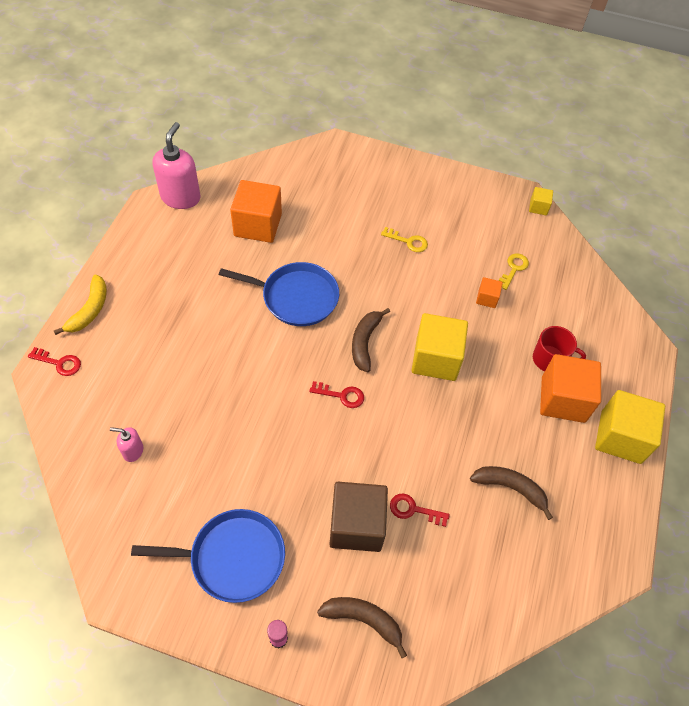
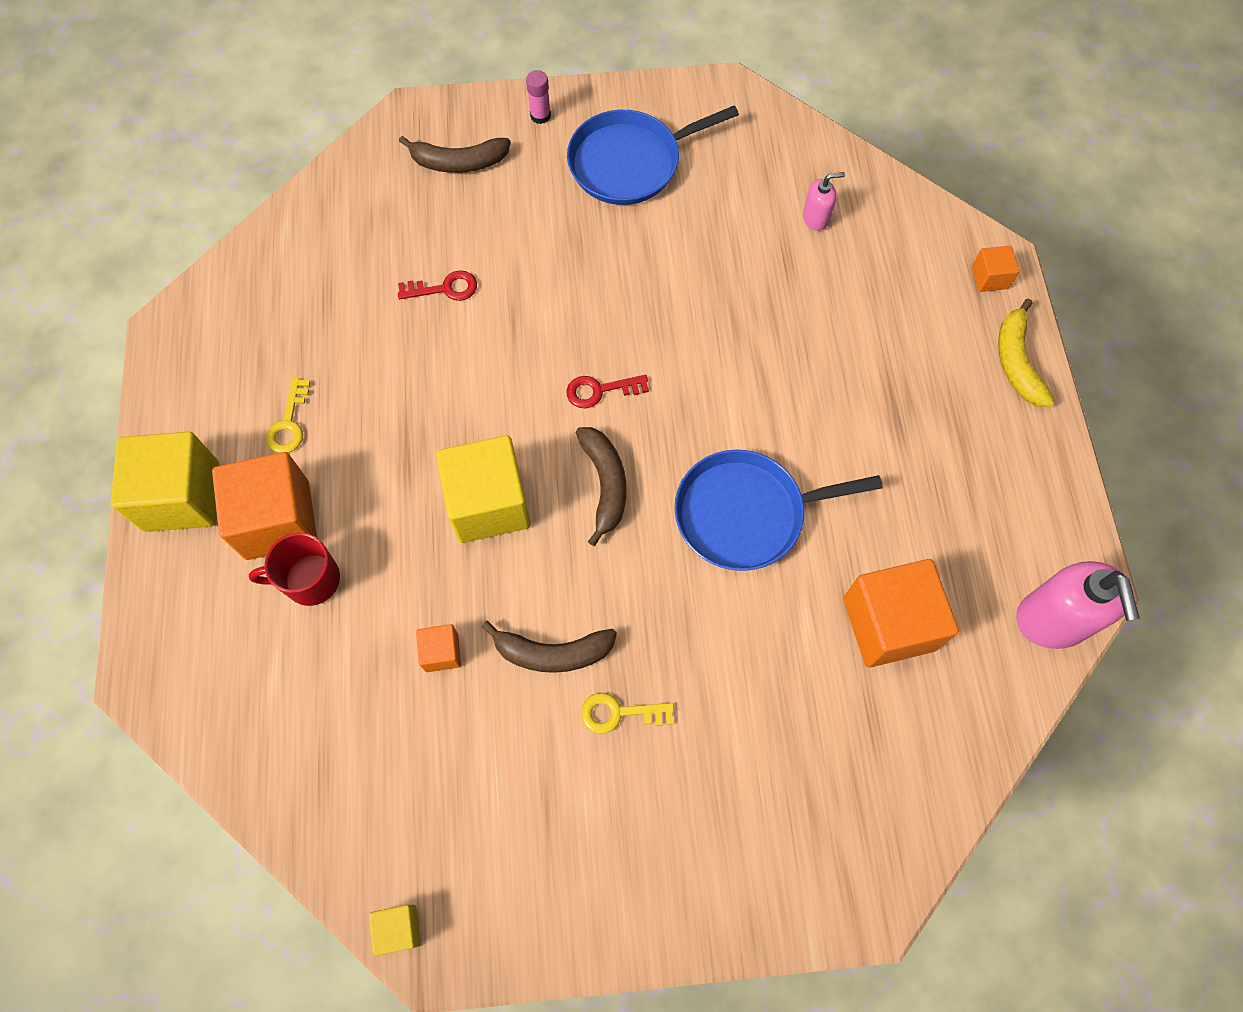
camera: 160 degrees right, 10 degrees up
red key [28,347,81,376] -> orange cube [972,246,1019,292]
brown cube [329,482,388,552] -> none
brown banana [470,466,553,520] -> brown banana moved to [481,621,617,673]
yellow key [499,253,529,290] -> yellow key moved to [266,378,310,453]

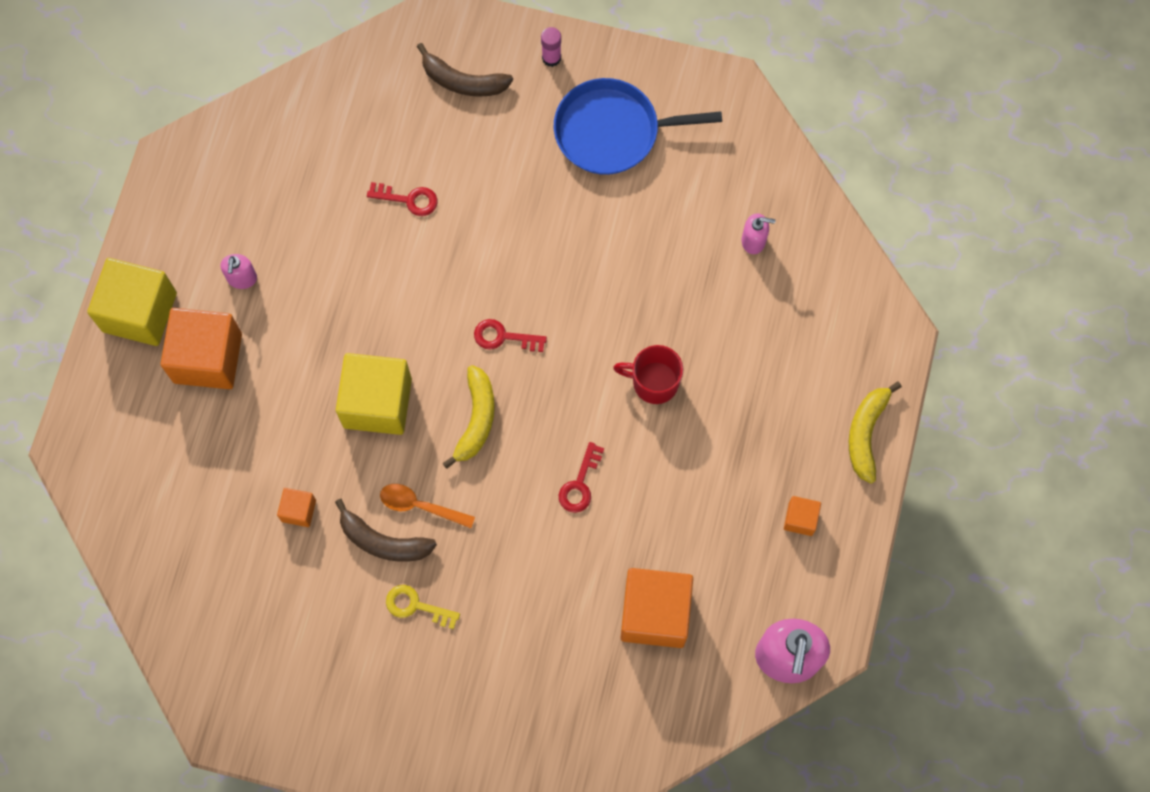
camera: 20 degrees right, 5 degrees up
red mug [249,533,340,606] -> red mug moved to [613,345,683,404]
yellow key [266,378,310,453] -> pink soap dispenser [221,254,257,289]
yellow cube [369,905,421,956] -> none
brown banana [576,427,626,546] -> yellow banana [443,365,495,469]
blue pan [674,449,883,571] -> red key [559,442,604,513]
orange cube [972,246,1019,292] -> orange cube moved to [784,496,821,536]
none -> orange spoon [380,484,475,528]

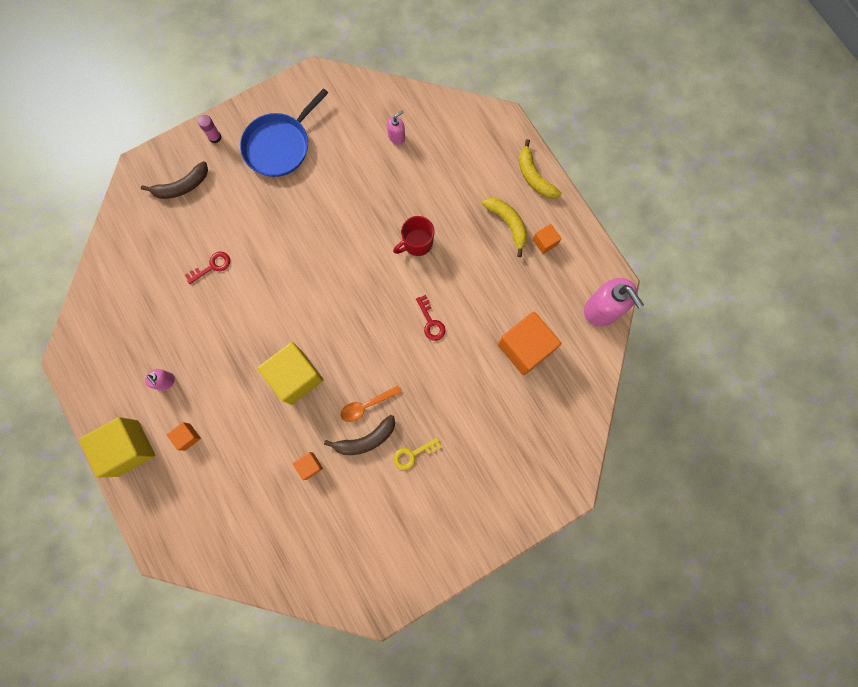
camera: 45 degrees left, 5 degrees up
orange cube [160,308,242,389] -> orange cube [167,422,201,451], size x0.47
yellow banana [443,365,495,469] -> yellow banana moved to [482,198,528,257]
red key [474,319,547,352] -> none

